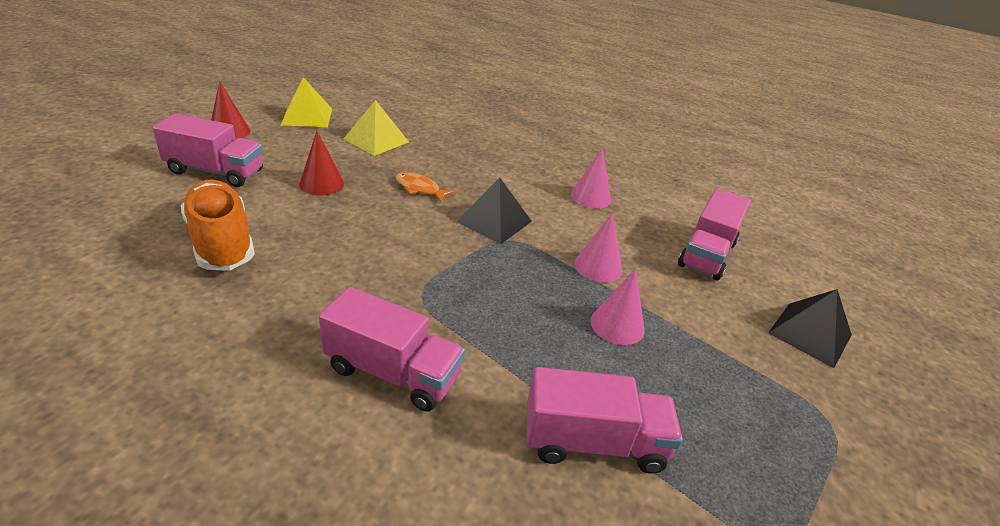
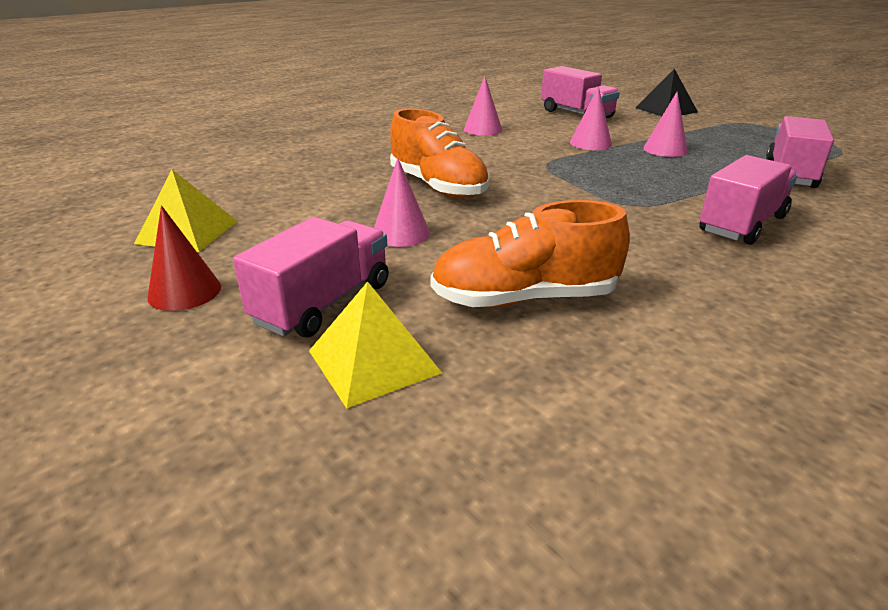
camera: 65 degrees left, 5 degrees down
red cone [299,131,344,195] -> pink cone [374,158,430,247]
yellow pyramid [344,100,409,156] -> yellow pyramid moved to [309,281,442,409]
orange fish [396,172,455,203] -> orange shoe [390,108,490,198]
black pyramid [456,178,532,244] -> none

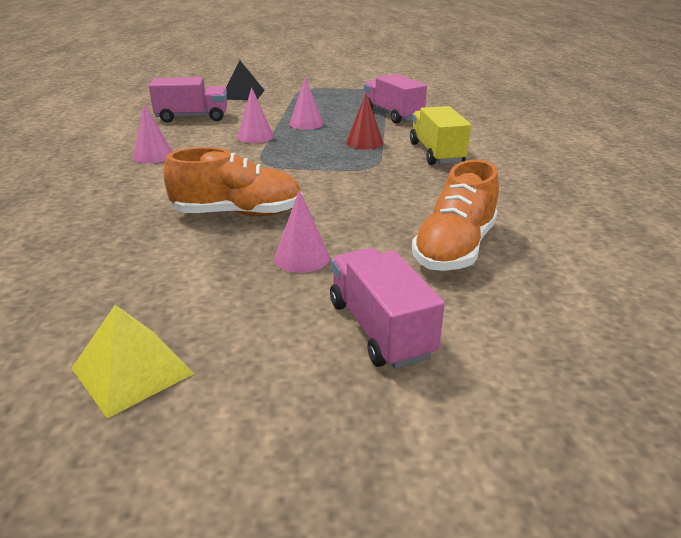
camera: 55 degrees left, 0 degrees up
red cone [147,205,221,311] -> red cone moved to [346,93,383,150]
yellow pyramid [309,281,442,409] -> none
pink truck [699,155,798,245] -> yellow truck [410,106,471,165]

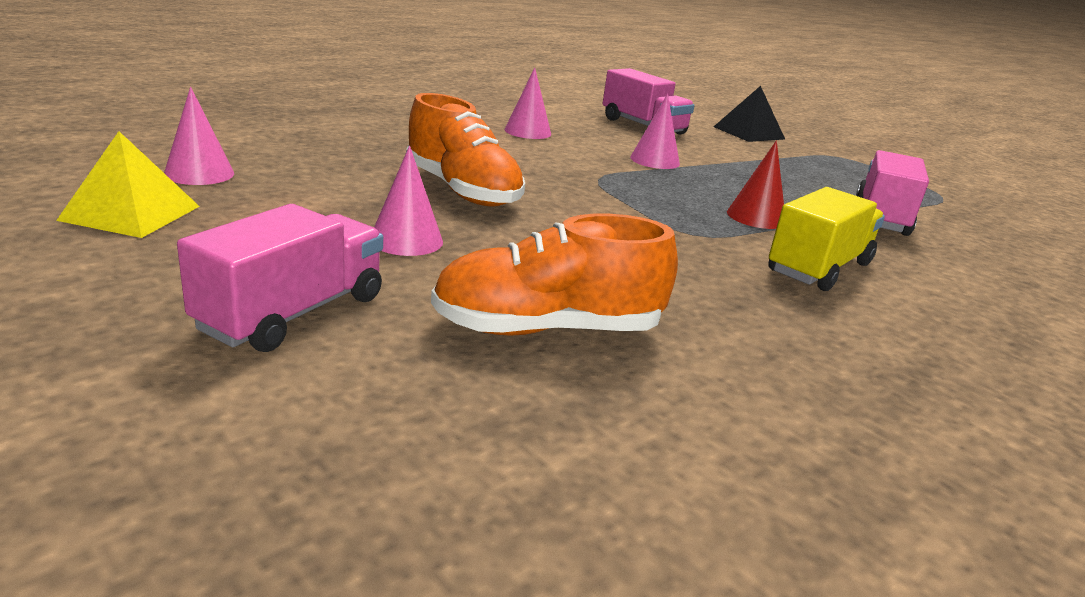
camera: 50 degrees right, 5 degrees down
pink cone [289,77,324,130] -> pink cone moved to [164,87,234,185]

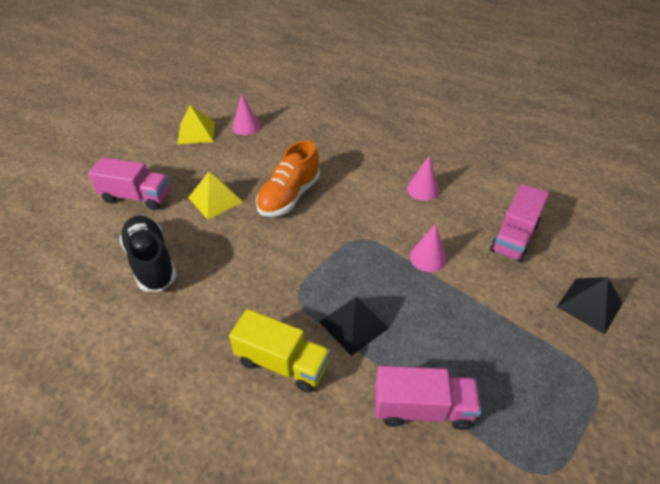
camera: 75 degrees right, 20 degrees up
pink cone [374,146,443,256] -> yellow pyramid [188,172,243,220]
orange shoe [431,214,678,336] -> black shoe [119,215,177,292]
red cone [727,140,784,229] -> black pyramid [320,297,389,356]

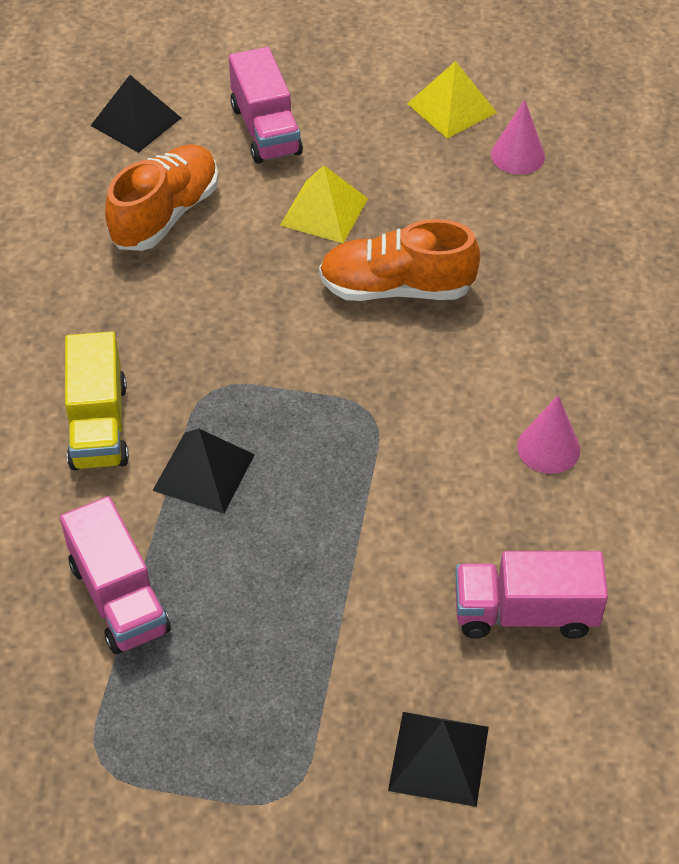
camera: 60 degrees right, 5 degrees up
black shoe [119,215,177,292] -> orange shoe [105,144,218,251]
pink cone [410,223,447,272] -> none
none -> black pyramid [91,75,181,153]

